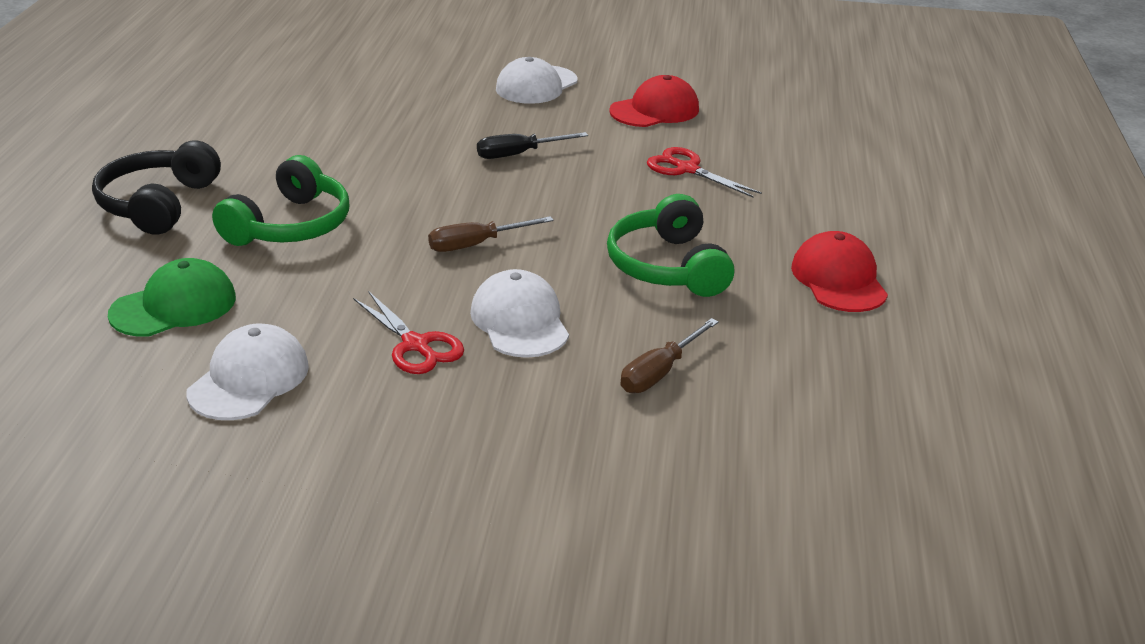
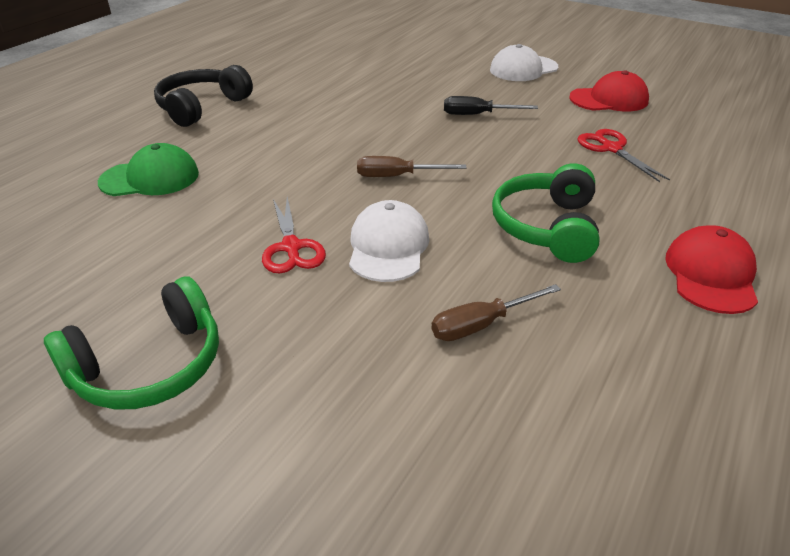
camera: 25 degrees right, 5 degrees up
white cap [186,323,309,420] -> none
green headphones [212,155,349,246] -> green headphones moved to [44,277,219,410]

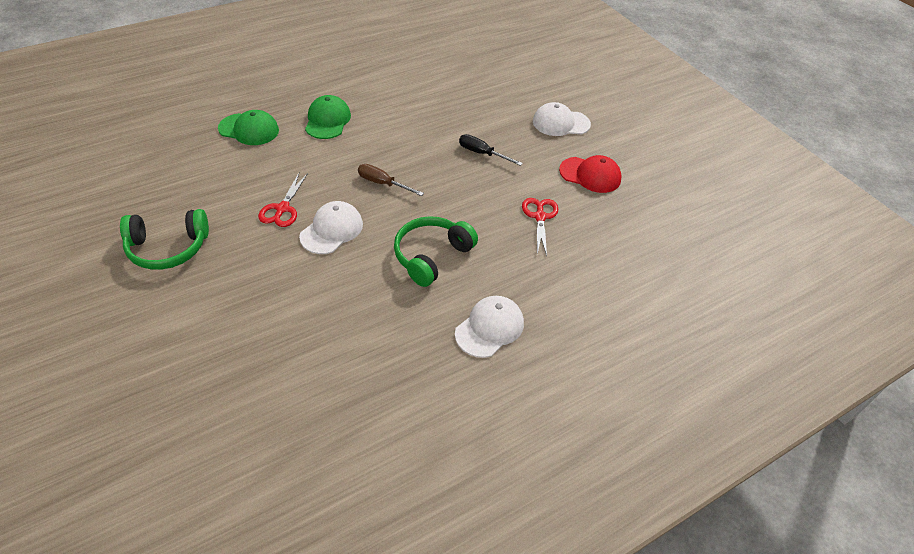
camera: 25 degrees right, 10 degrees up
black headphones [154,65,253,127] -> none
brown screwdriver [431,284,561,341] -> none
red cap [665,225,758,314] -> white cap [455,296,524,358]
none -> green cap [305,95,351,139]

